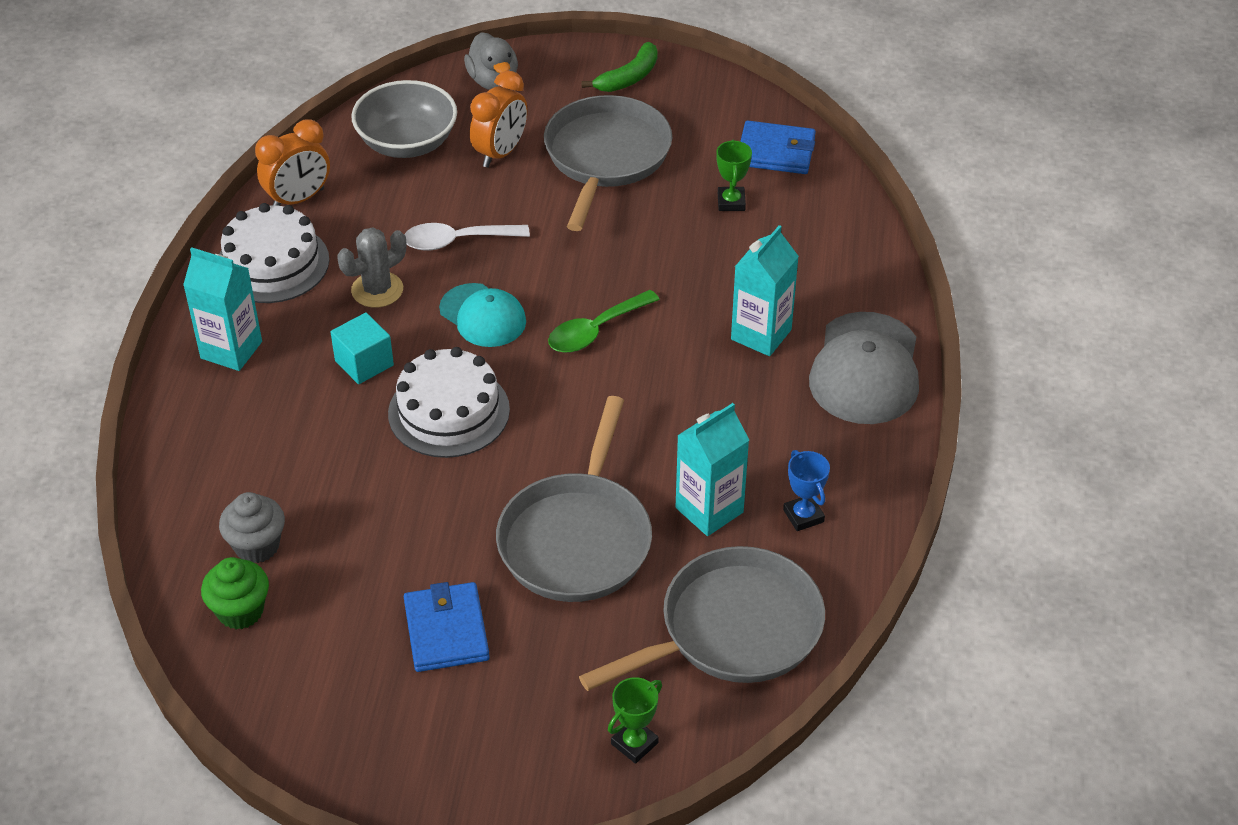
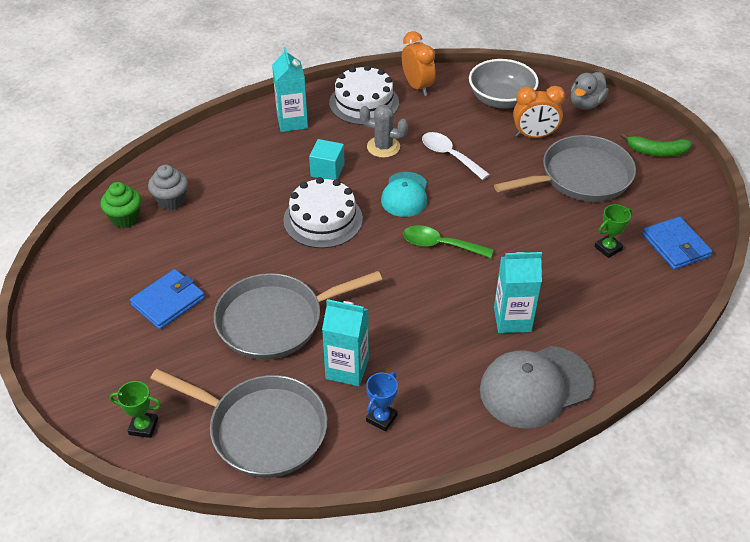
camera: 55 degrees right, 0 degrees up
orange clock [255,119,330,206] -> orange clock turned 135 degrees counterclockwise [402,31,436,96]

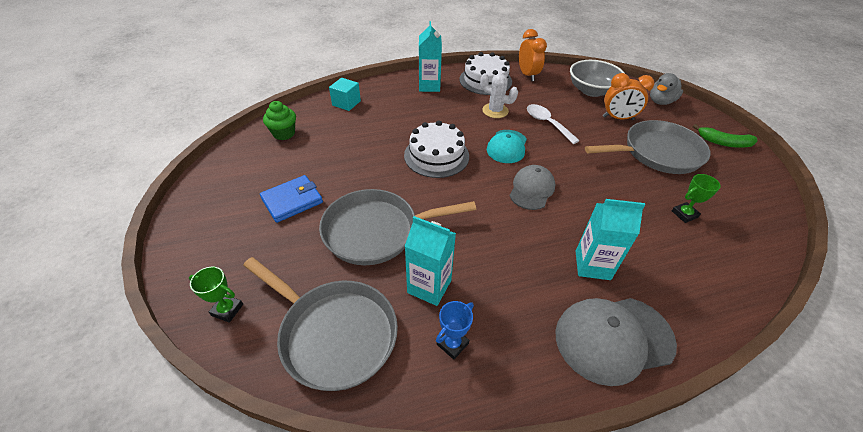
camera: 10 degrees right, 0 degrees up
grey cupcake [148,165,188,210] -> none
turquoise cube [309,139,345,180] -> turquoise cube moved to [329,78,361,111]
grey cactus [360,105,408,158] -> white cactus [480,73,518,118]
green spoon [403,225,494,258] -> grey cap [509,165,555,210]
blue wallet [642,216,713,270] -> none

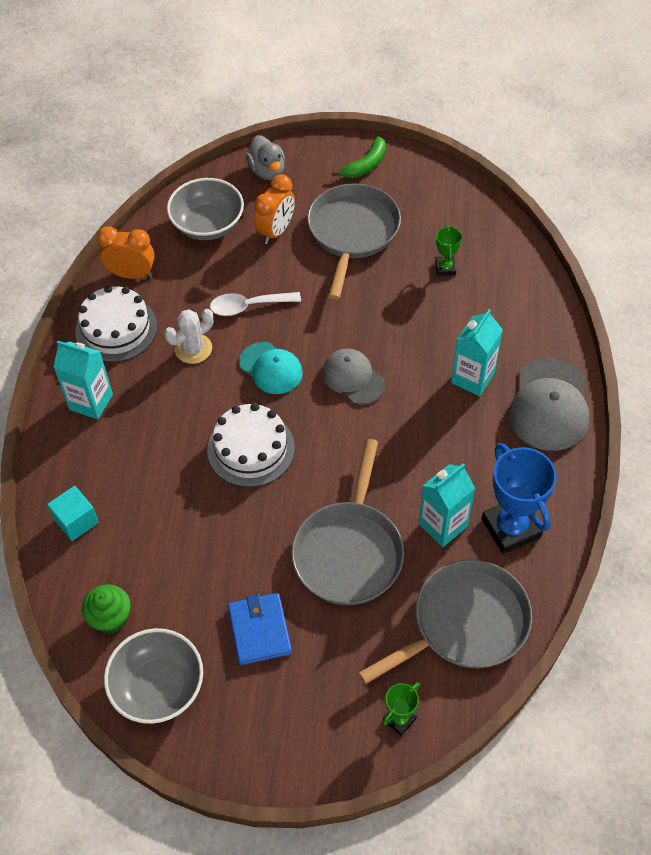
camera: 65 degrees left, 10 degrees up
blue trophy [436,301,474,360] -> blue trophy [482,443,557,554], size x1.99
none -> grey bowl [104,628,203,724]

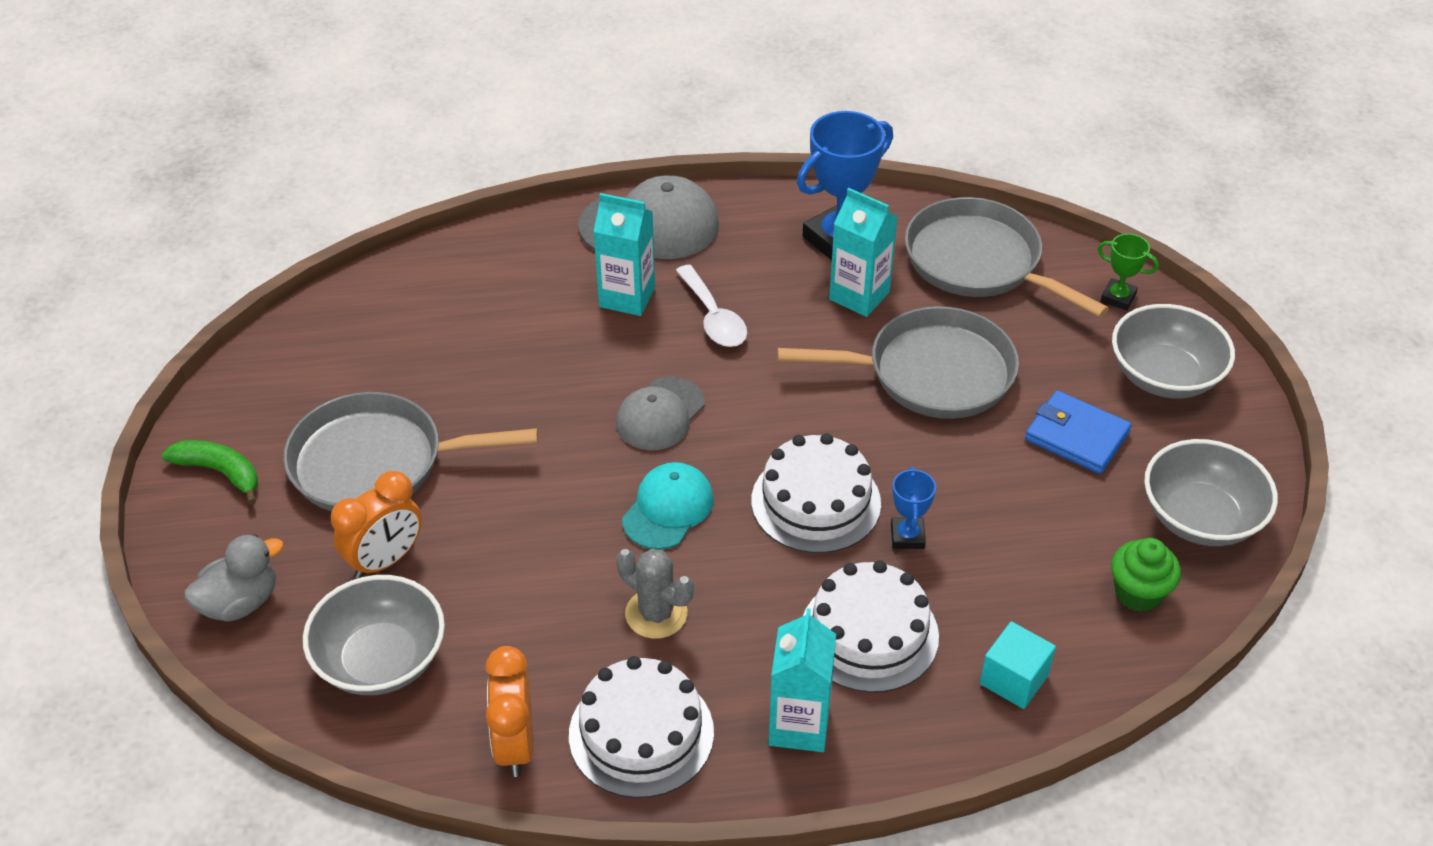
camera: 105 degrees left, 10 degrees down
white cactus [164,309,213,364] -> grey cactus [616,549,694,639]
white spoon [210,292,301,316] -> white spoon moved to [675,265,747,347]
blue wallet [228,593,292,665] -> blue wallet turned 60 degrees clockwise [1025,390,1131,474]
orange clock [254,174,295,244] -> orange clock turned 120 degrees clockwise [331,471,422,579]
green trophy [435,225,462,276] -> none
none -> white cake [803,560,939,693]
none -> blue trophy [891,466,936,549]
none -> grey bowl [1112,304,1235,399]

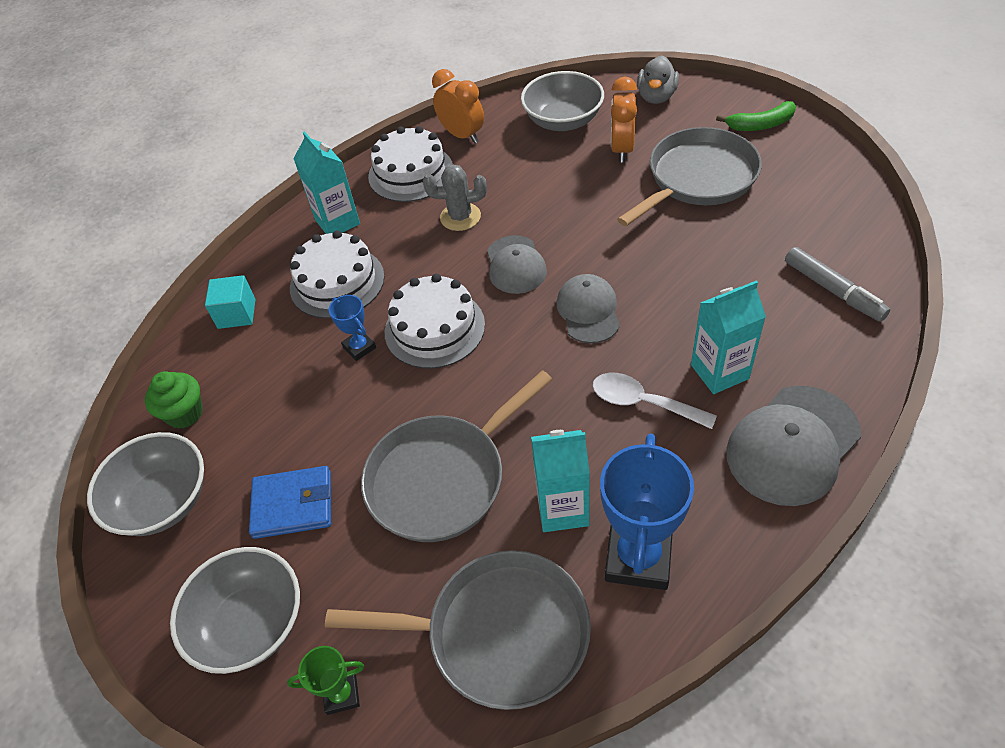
camera: 145 degrees right, 5 degrees up
turquoise cap [622,462,714,550] -> grey cap [487,235,547,294]
none -> grey marker [785,247,890,322]

